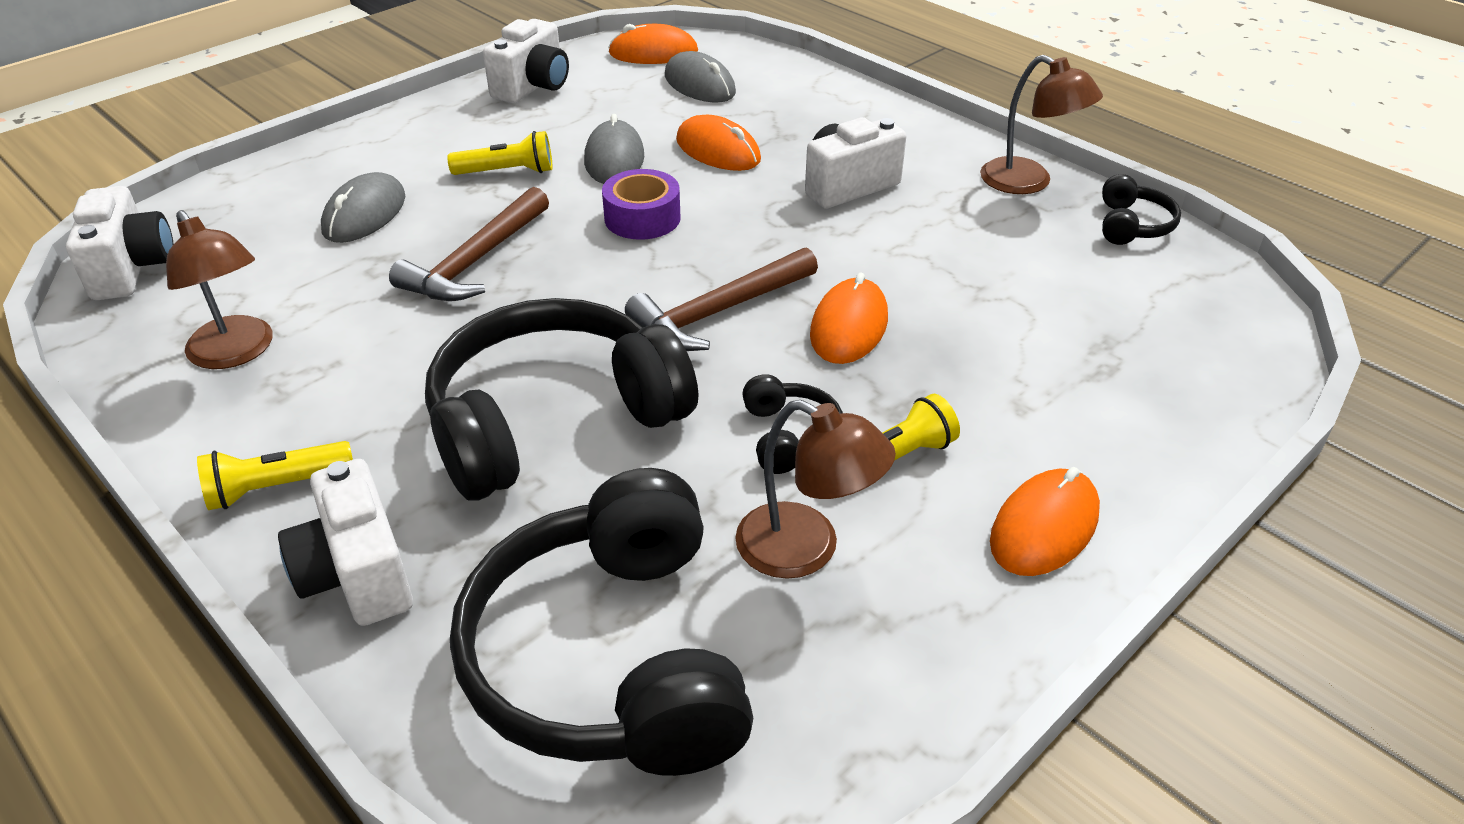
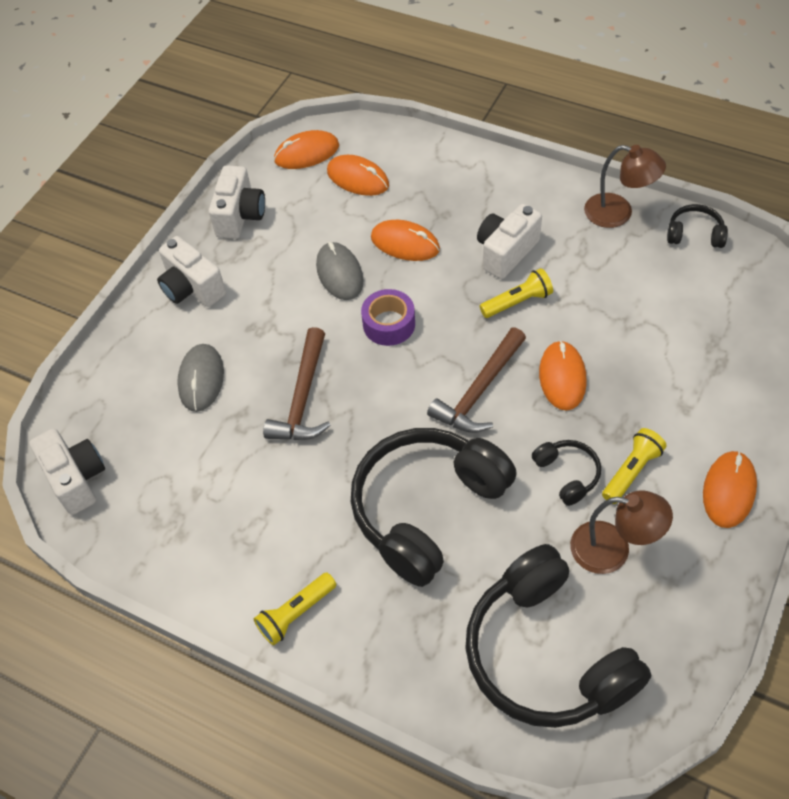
camera: 15 degrees left, 15 degrees up
brown lamp [166,210,273,369] -> none
white camera [278,459,413,626] -> white camera moved to [157,236,226,307]
yellow flashlight [447,131,553,175] -> yellow flashlight moved to [480,268,553,318]
grey mouse [665,51,736,103] -> orange mouse [327,155,389,196]
black headphones [1102,174,1181,245] -> black headphones turned 75 degrees counterclockwise [667,204,728,248]

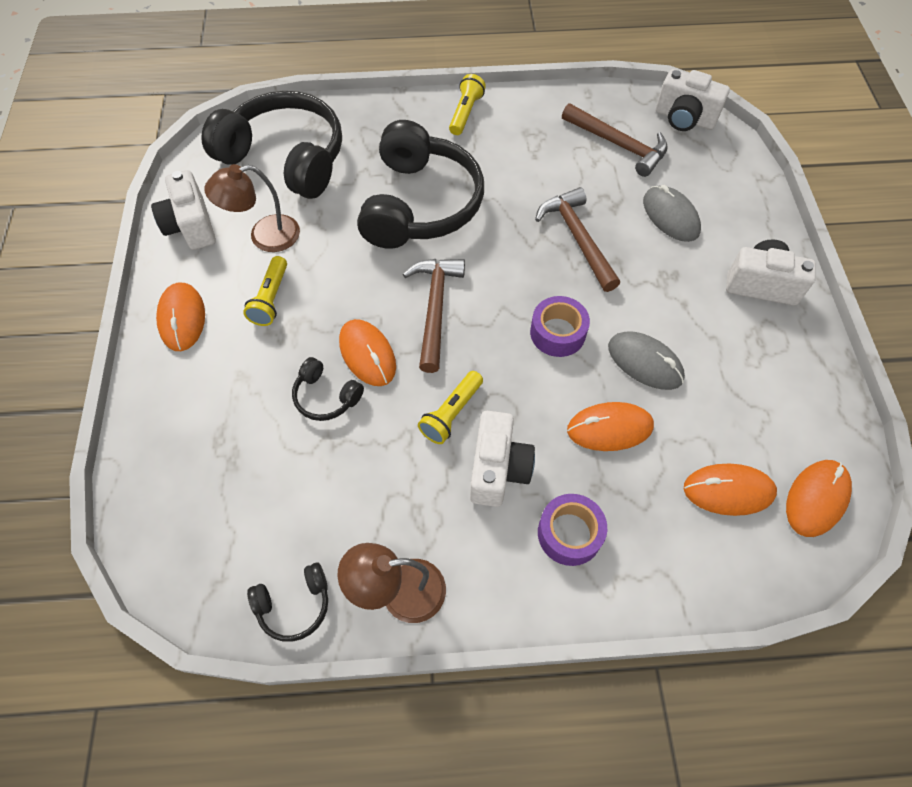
camera: 145 degrees right, 5 degrees up
white camera [209,165,265,239] -> white camera moved to [151,170,216,250]
black headphones [532,440,601,506] -> black headphones moved to [292,357,364,421]
none -> purple tape [538,494,607,566]
none -> brown hammer [562,103,668,177]

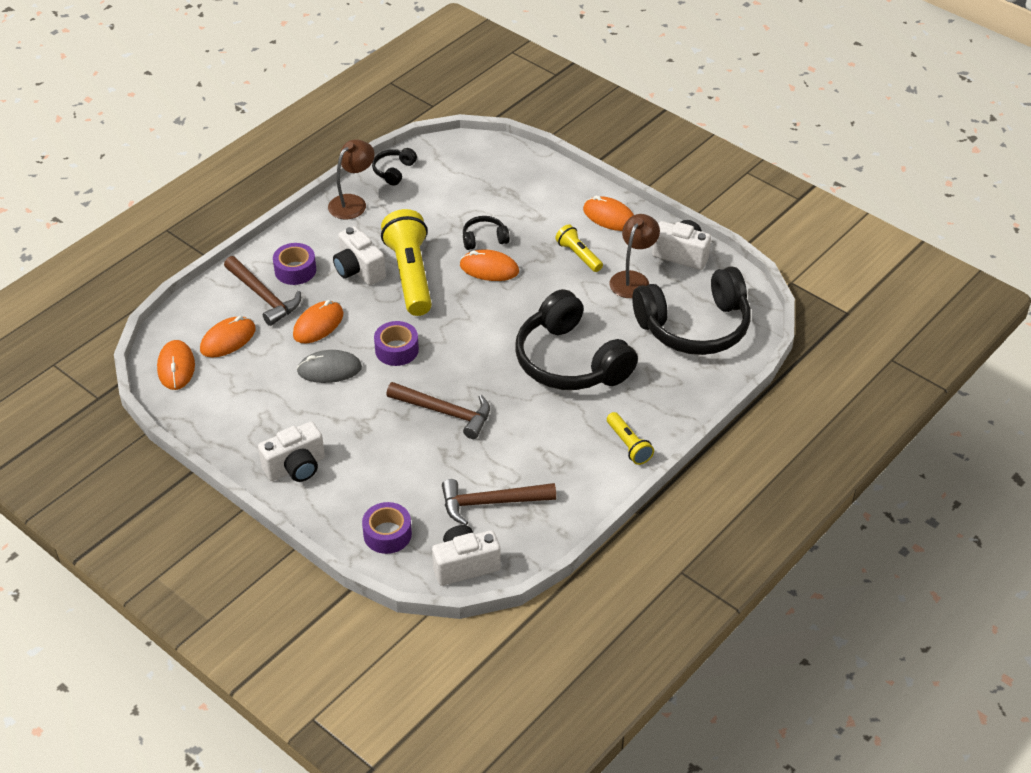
camera: 135 degrees right, 15 degrees down
brown hammer [403,259,465,373] -> brown hammer moved to [224,256,301,326]
yellow flashlight [418,371,483,444] -> yellow flashlight [381,209,432,316], size x1.98
grey mouse [643,185,701,242] -> none
none -> purple tape [362,502,412,554]

